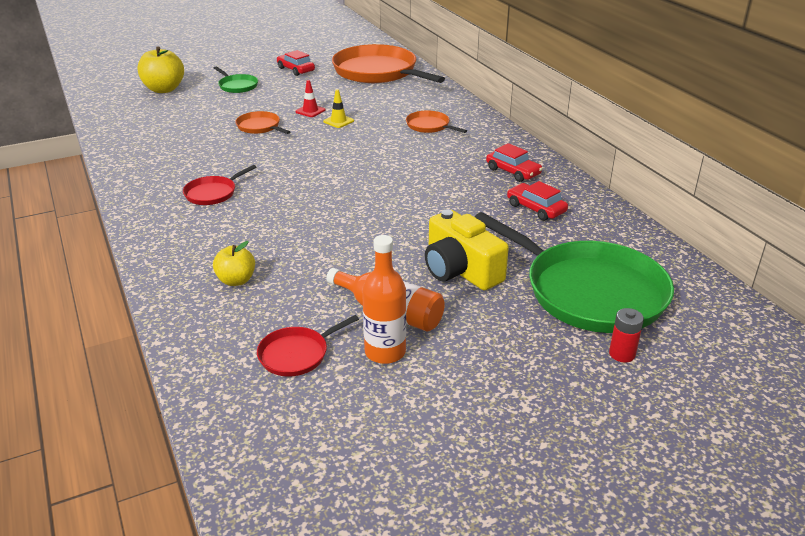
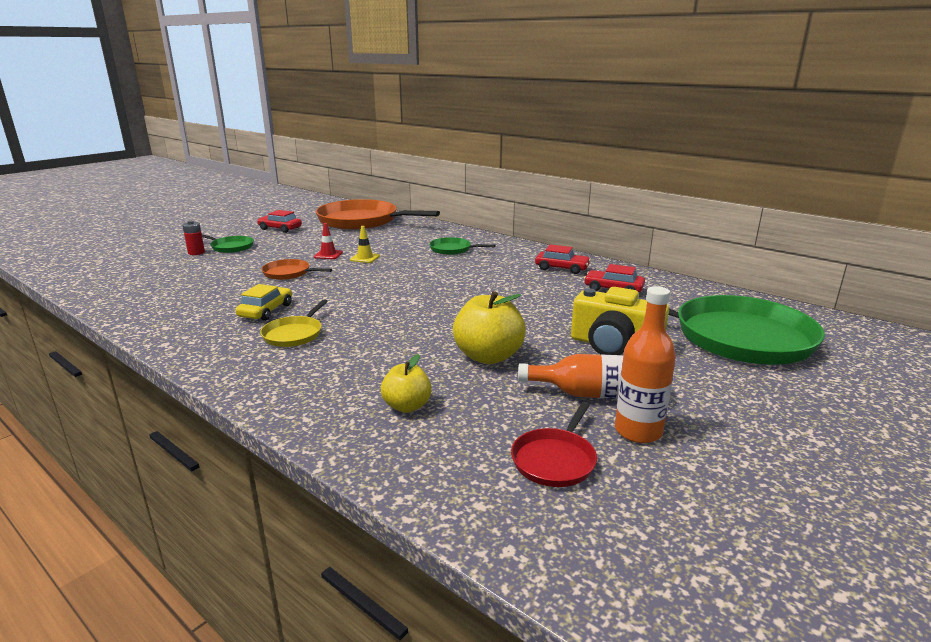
camera: 25 degrees left, 10 degrees down
yellow apple [137,46,184,93] -> yellow apple moved to [453,291,526,364]
red pan [183,165,256,205] -> yellow pan [260,300,328,347]
orange pan [406,110,467,133] -> green pan [429,237,496,255]
red battery [609,308,644,363] -> red battery moved to [182,221,205,255]
none -> yellow car [235,284,292,321]

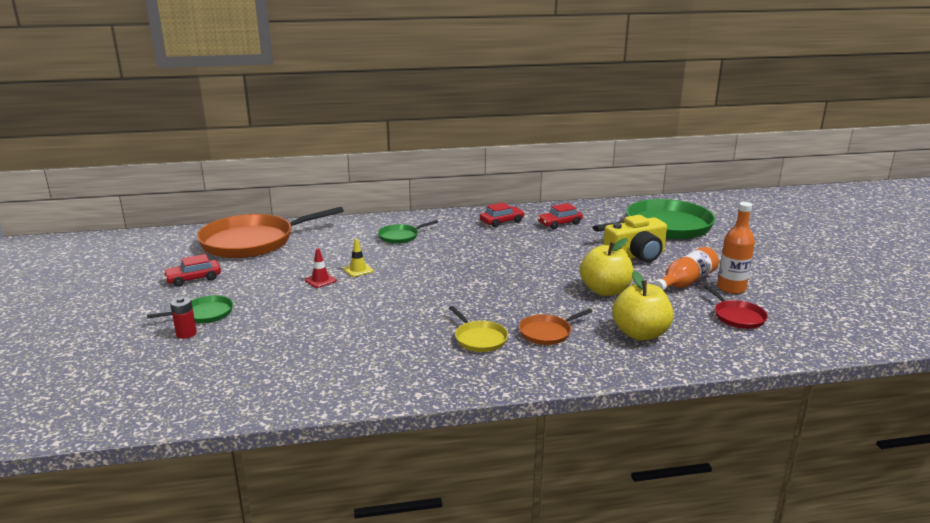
camera: 50 degrees left, 0 degrees up
yellow car [235,284,292,321] -> none
orange pan [261,259,332,280] -> orange pan moved to [519,309,593,345]
yellow apple [381,354,432,413] -> yellow apple [612,271,674,341], size x1.65

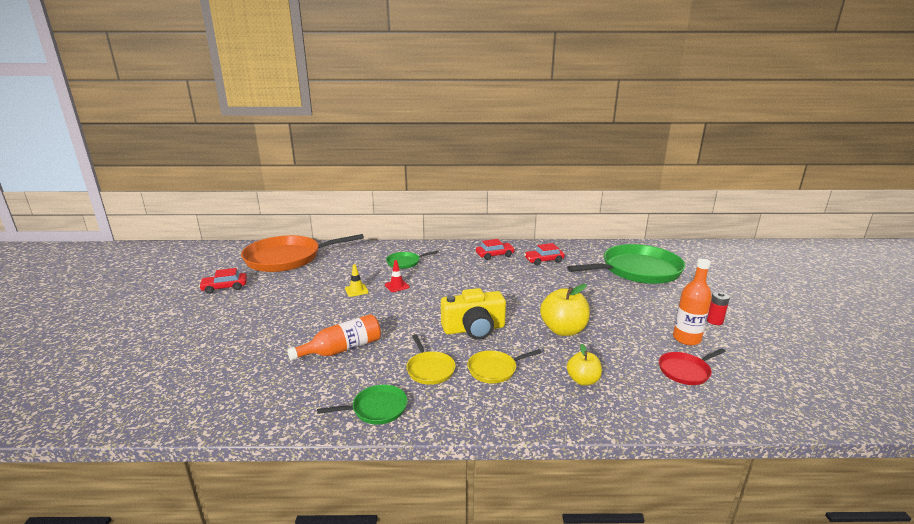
camera: 10 degrees right, 0 degrees up
green pan [147,295,233,323] -> green pan moved to [317,385,408,425]
red battery [170,297,197,339] -> red battery moved to [707,292,730,325]
red traffic cone [305,248,337,288] -> red traffic cone moved to [385,260,410,292]
orange pan [519,309,593,345] -> yellow pan [467,349,542,383]
yellow camera [603,215,667,263] -> yellow camera moved to [441,288,506,340]
yellow apple [612,271,674,341] -> yellow apple [567,344,602,385], size x0.61
orange bottle [653,247,719,291] -> orange bottle moved to [287,314,381,361]
red pan [704,285,768,329] -> red pan turned 75 degrees clockwise [659,349,726,385]

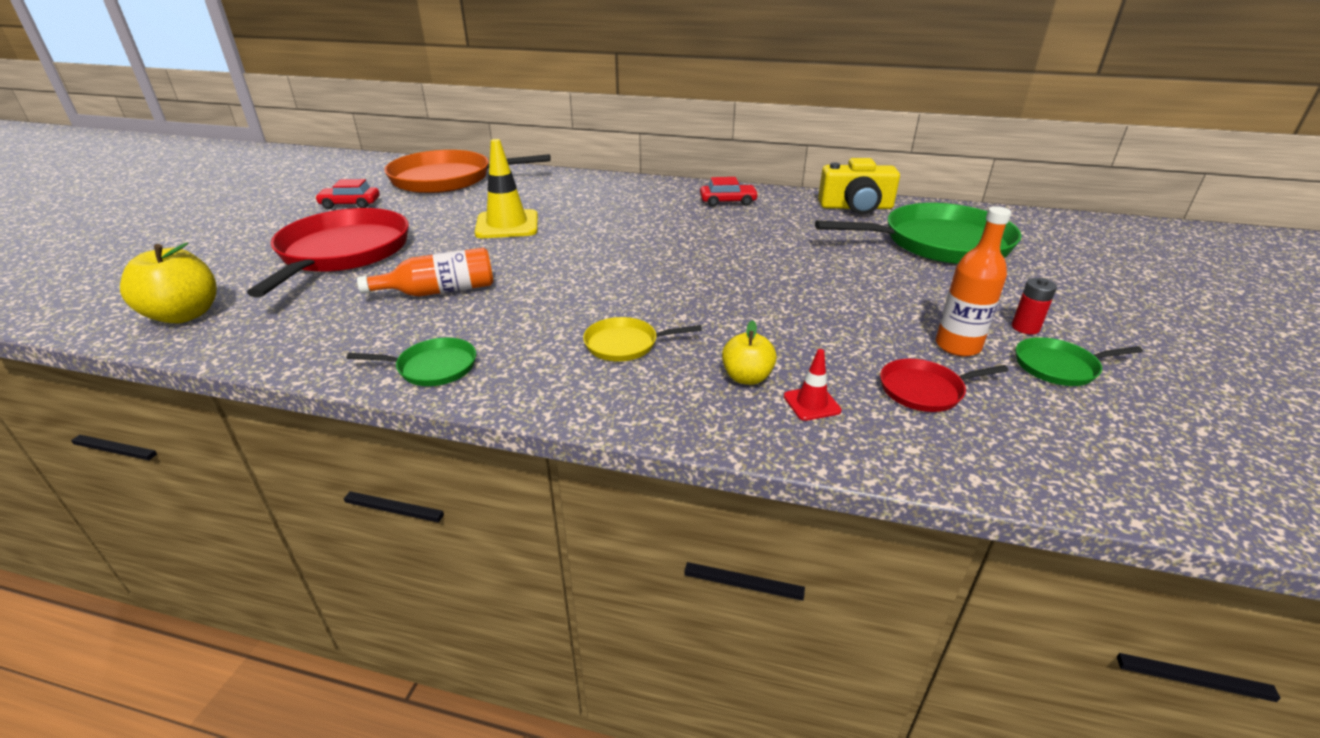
camera: 15 degrees right, 10 degrees up
yellow traffic cone [345,264,369,297] -> yellow traffic cone [475,139,538,238], size x2.08
red traffic cone [385,260,410,292] -> red traffic cone moved to [784,349,842,421]
green pan [386,250,439,269] -> green pan moved to [1016,337,1143,386]
yellow pan [406,334,456,385] -> none
yellow camera [441,288,506,340] -> yellow camera moved to [818,158,900,215]
red car [524,243,565,266] -> none
yellow apple [540,284,590,336] -> yellow apple moved to [120,243,217,323]
none -> red pan [247,208,409,297]

